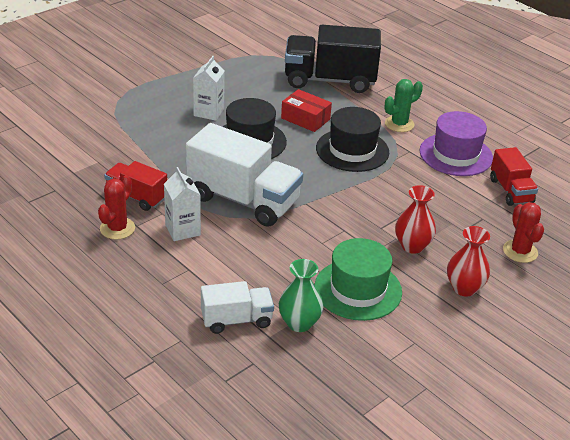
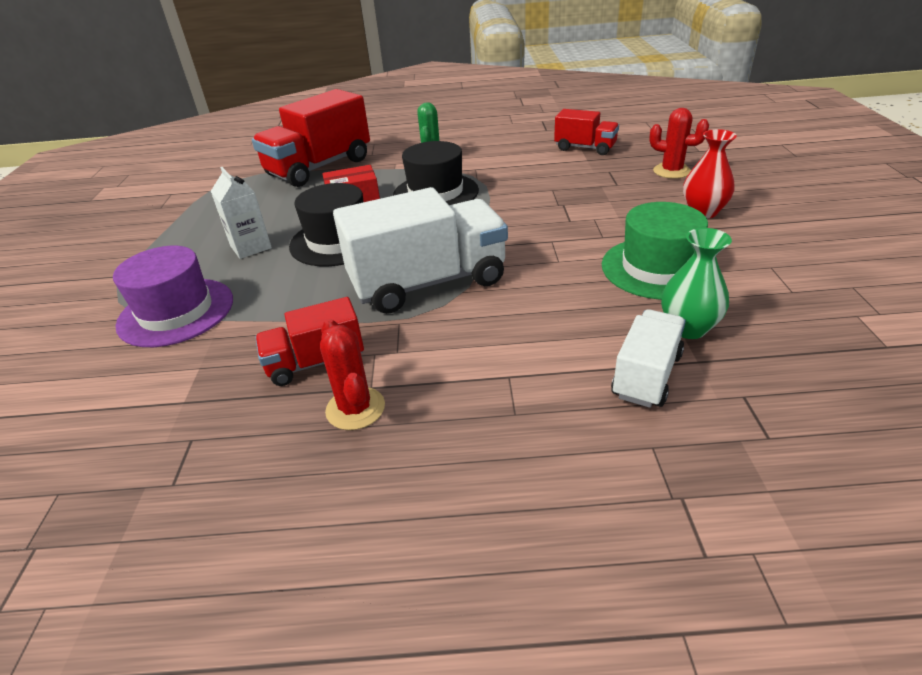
camera: 45 degrees left, 0 degrees up
white carton [164,167,201,241] -> none
black truck [285,25,381,93] -> red truck [252,89,370,187]
red vase [395,185,436,254] -> none
purple hat [420,111,493,176] -> purple hat moved to [113,246,233,347]

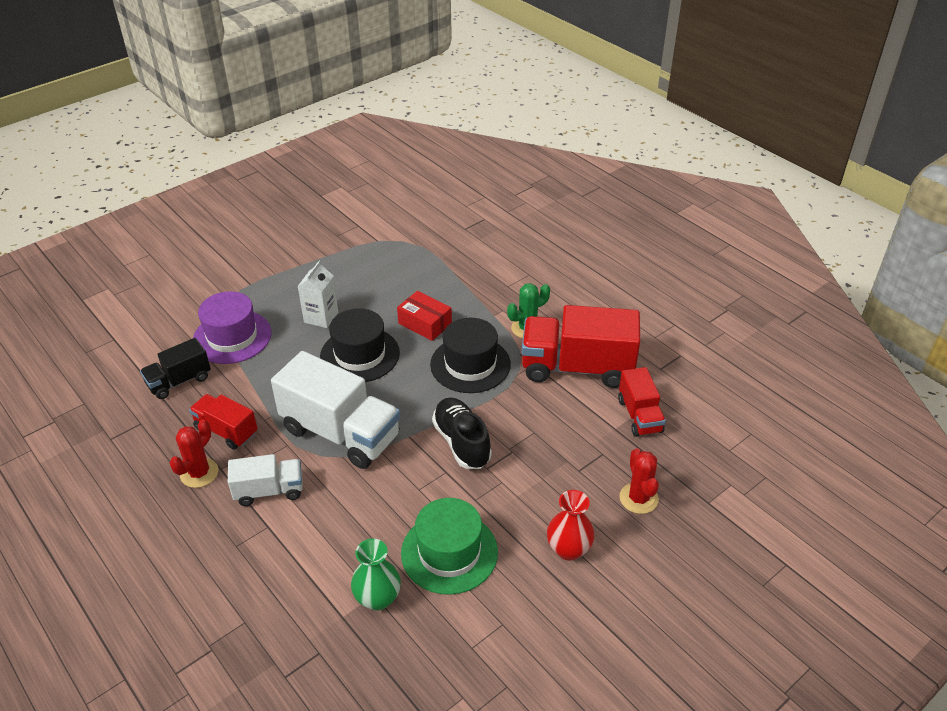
camera: 50 degrees right, 5 degrees up
red truck [252,89,370,187] -> red truck moved to [522,305,640,388]
white truck [611,309,686,408] -> white truck moved to [228,454,303,506]
none -> black truck [140,338,211,399]
none -> black shoe [432,397,492,469]

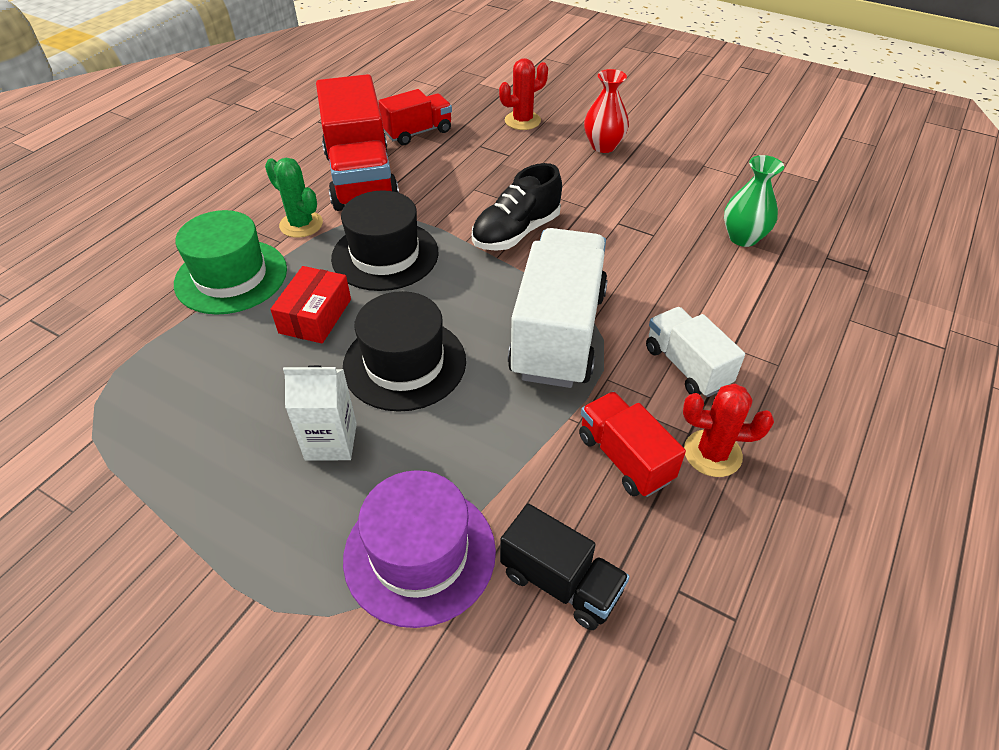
camera: 110 degrees left, 5 degrees up
red truck [189,394,258,450] -> red truck turned 135 degrees clockwise [579,391,686,497]
green hat [401,498,498,595] -> green hat moved to [174,210,287,315]

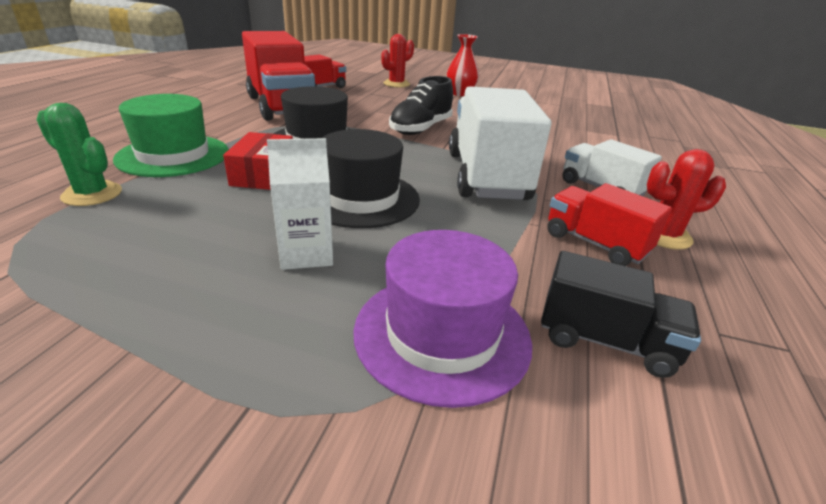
camera: 15 degrees left, 15 degrees down
green cactus [265,158,323,238] -> green cactus moved to [36,103,122,206]
green vase [724,155,784,247] -> none

